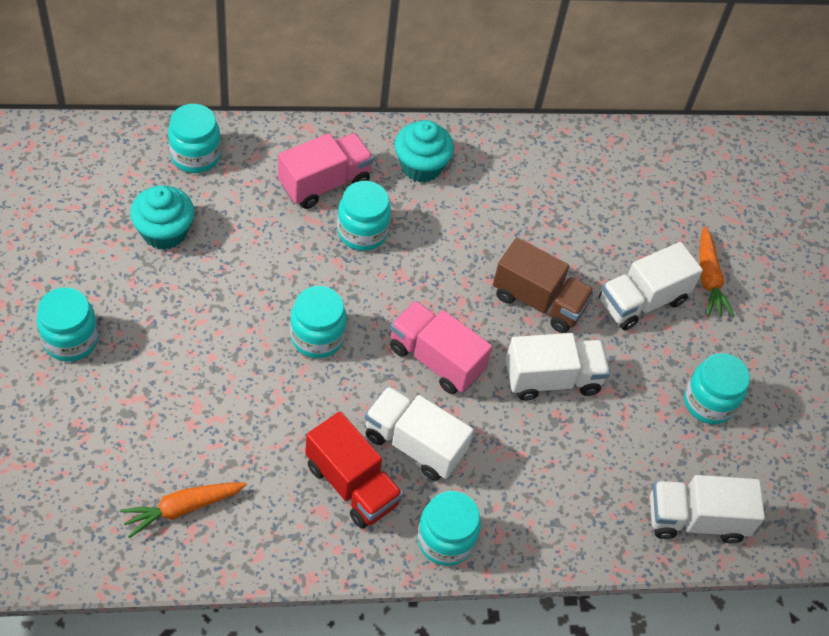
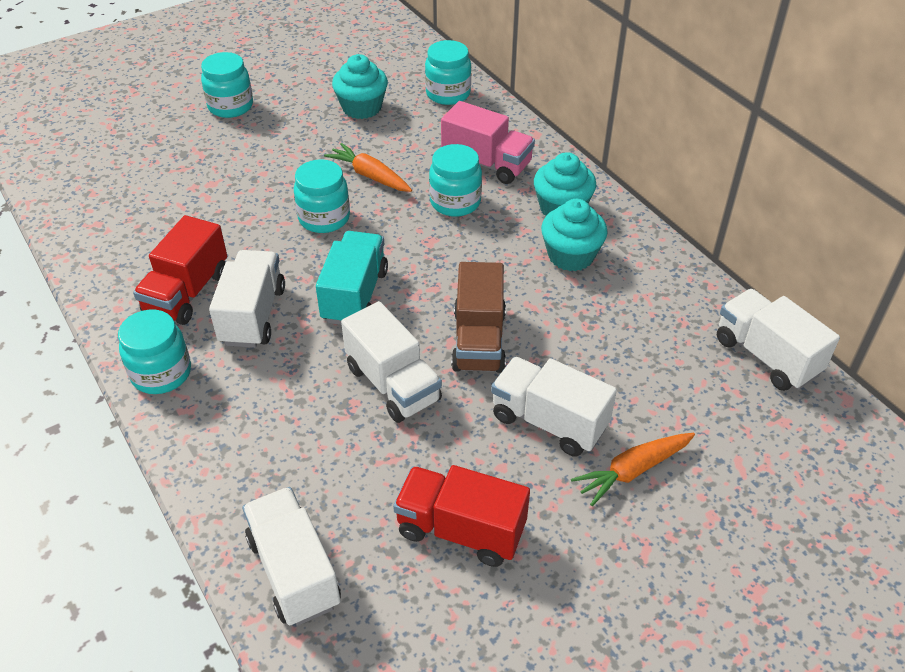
camera: 70 degrees right, 10 degrees down
orange carrot [120,483,247,538] -> orange carrot moved to [324,143,412,192]
pink truck [390,301,492,394] -> turquoise truck [316,231,388,325]
turquoise jar [684,353,750,424] -> red truck [393,465,530,567]
none -> turquoise cupcake [541,199,608,271]
none -> white truck [717,289,840,391]

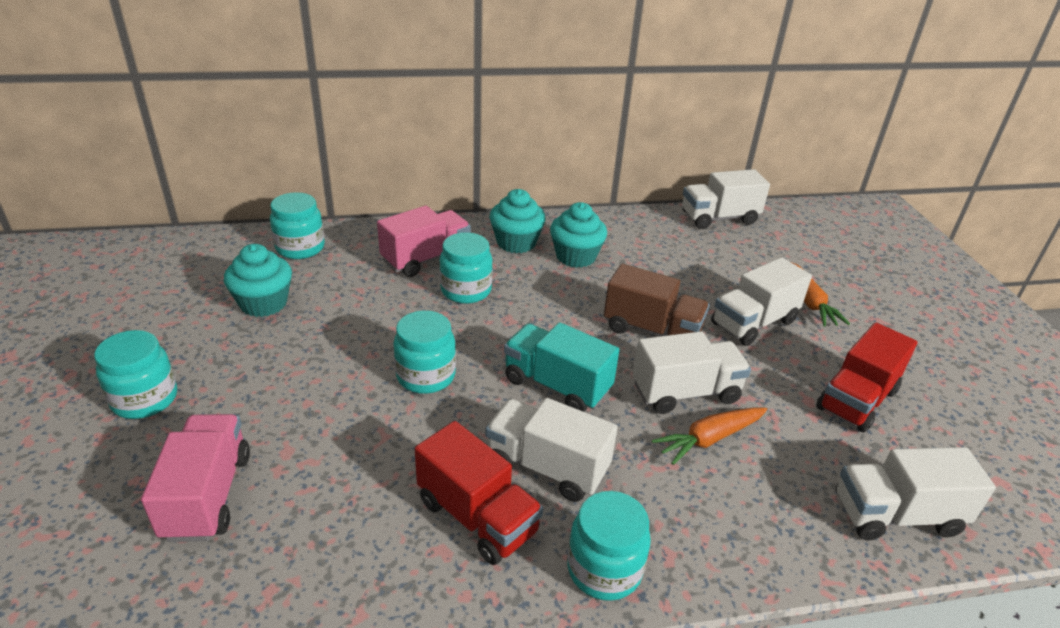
camera: 70 degrees left, 10 degrees down
orange carrot [324,143,412,192] -> orange carrot moved to [652,408,767,465]
none -> pink truck [141,414,250,542]

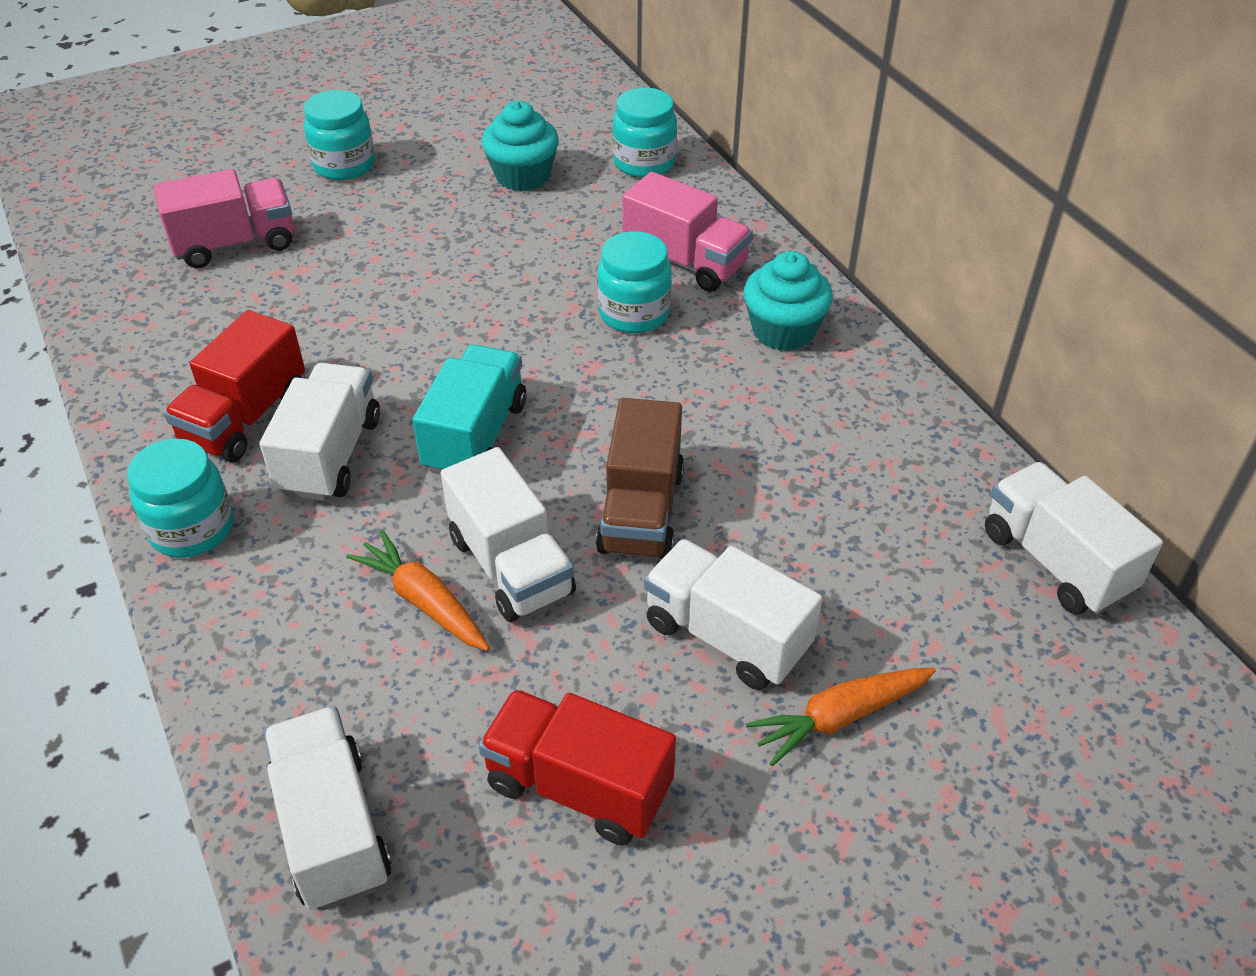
camera: 75 degrees right, 10 degrees up
turquoise jar [393,310,456,394] -> none
turquoise cupcake [550,202,607,268] -> none

